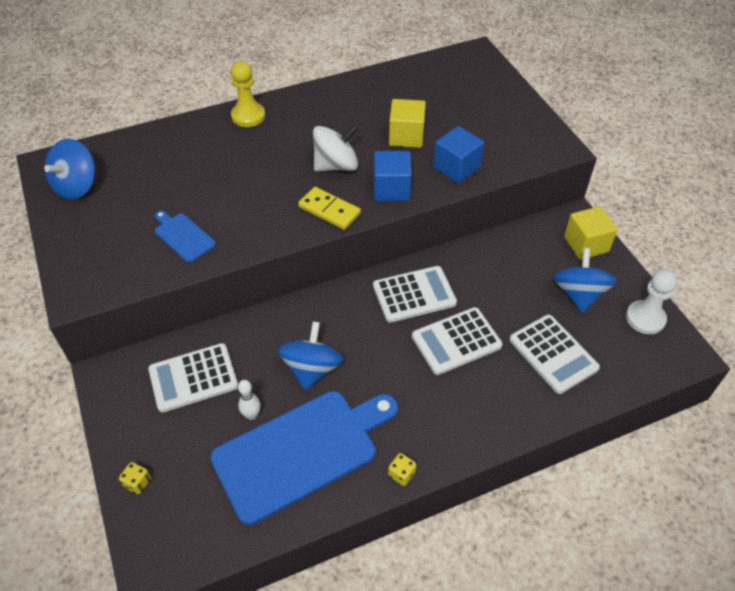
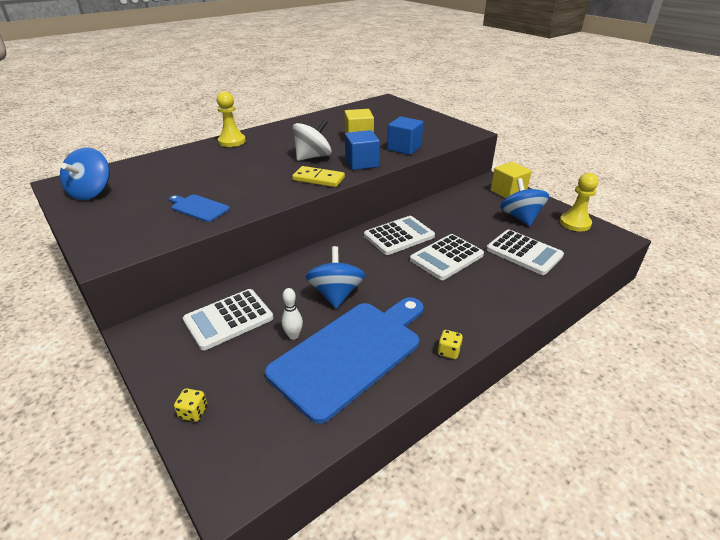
camera: 15 degrees left, 15 degrees down
white pawn [626,270,677,334] -> yellow pawn [560,173,598,231]

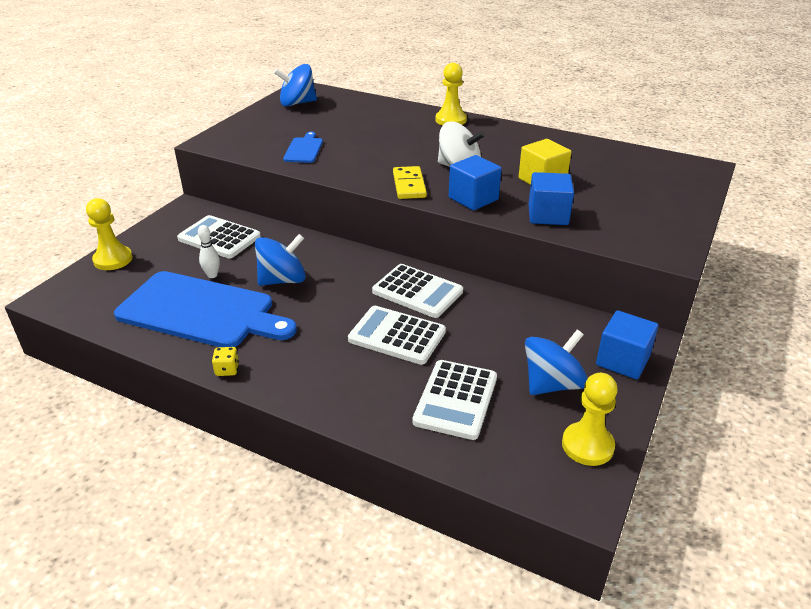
camera: 65 degrees right, 0 degrees up
yellow dice [174,388,207,422] -> yellow pawn [86,198,133,270]
yellow cube [491,162,532,198] -> blue cube [596,310,658,380]

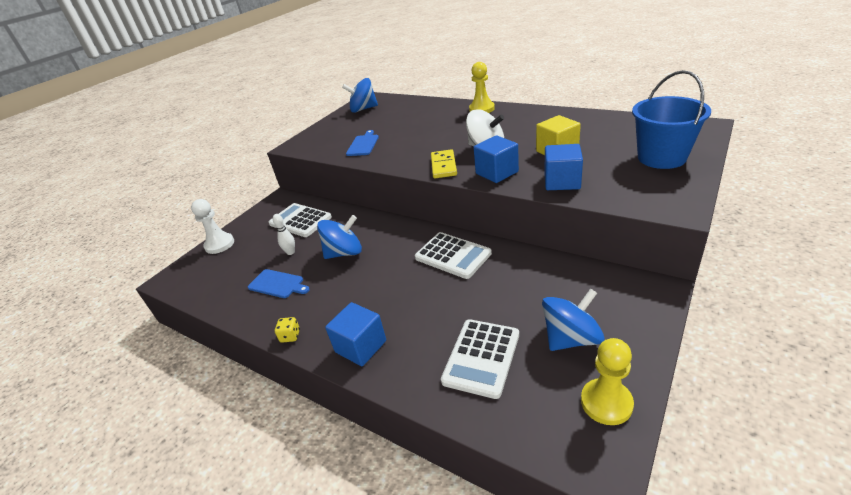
camera: 10 degrees right, 0 degrees up
yellow pawn [86,198,133,270] -> white pawn [191,199,234,254]
blue cutting board [114,271,297,347] -> blue cutting board [248,269,310,298], size x0.45
white calculator [348,306,446,365] -> none
blue cube [596,310,658,380] -> blue cube moved to [325,302,386,366]
none -> blue bucket [632,70,711,169]

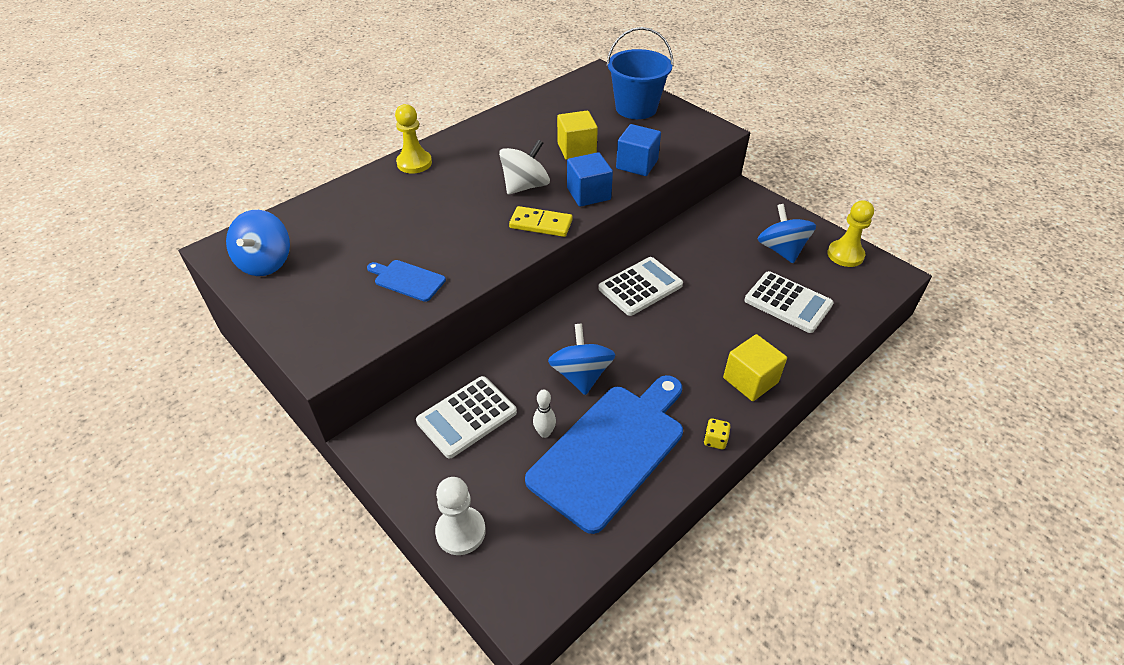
camera: 80 degrees left, 10 degrees up
blue cutting board [248,269,310,298] -> blue cutting board [525,375,683,534], size x2.22
blue cube [325,302,386,366] -> yellow cube [723,334,787,401]

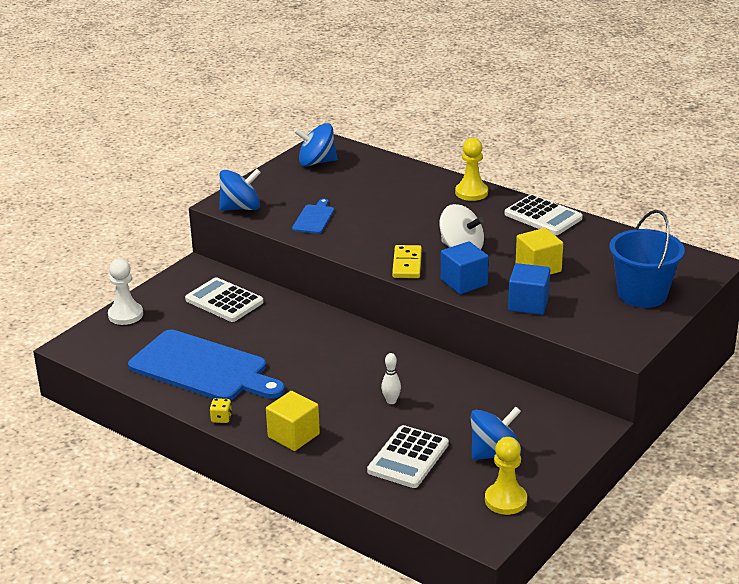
camera: 80 degrees right, 15 degrees down
white bowling pin [533,389,556,438] -> white bowling pin moved to [381,353,401,404]
blue spinning top [548,323,616,395] -> blue spinning top moved to [219,169,261,211]
white calculator [598,257,683,316] -> white calculator moved to [505,194,583,235]

